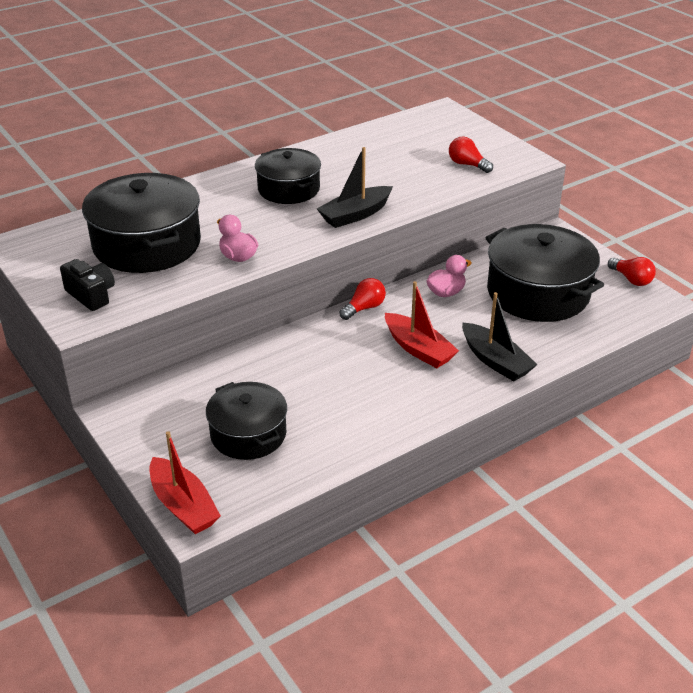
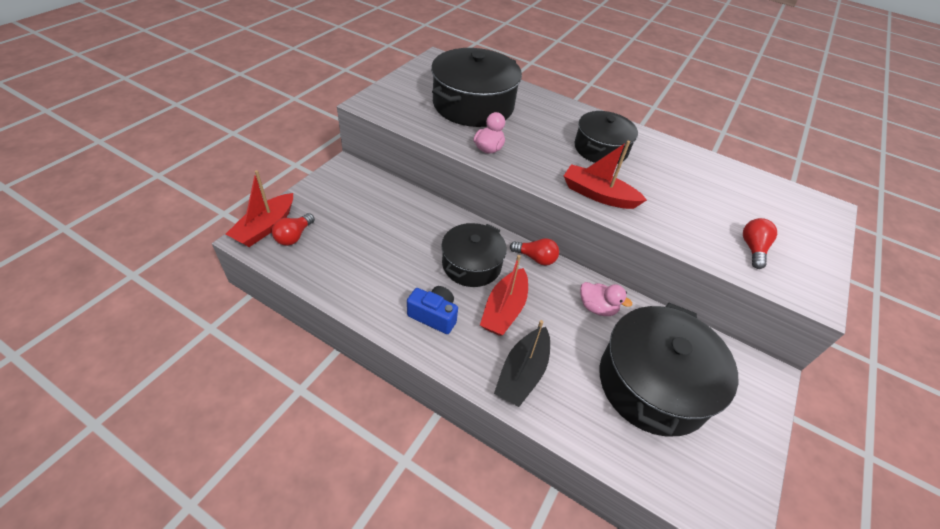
camera: 60 degrees right, 10 degrees up
black camera [60,259,115,311] -> none
black pot [206,382,287,460] -> black pot moved to [441,223,507,287]
black boat [317,147,393,228] -> red boat [564,141,647,209]
red light bulb [608,257,656,286] -> red light bulb moved to [272,213,315,246]
none -> blue camera [407,286,458,334]

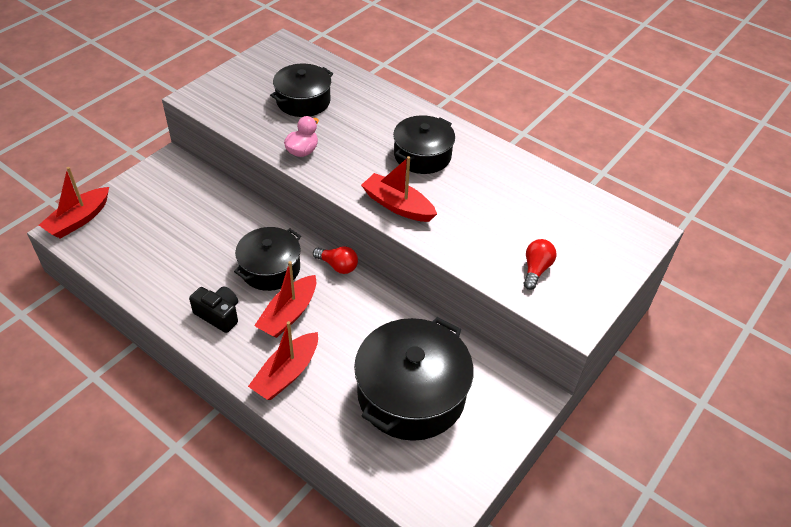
camera: 10 degrees right, 0 degrees up
red light bulb [272,213,315,246] -> none
blue camera [407,286,458,334] -> black camera [189,286,238,333]
black pot [431,48,522,127] -> black pot [270,64,333,117], size x0.63
black boat [494,320,550,407] -> red boat [248,321,318,400]
pink duck [580,282,632,316] -> none

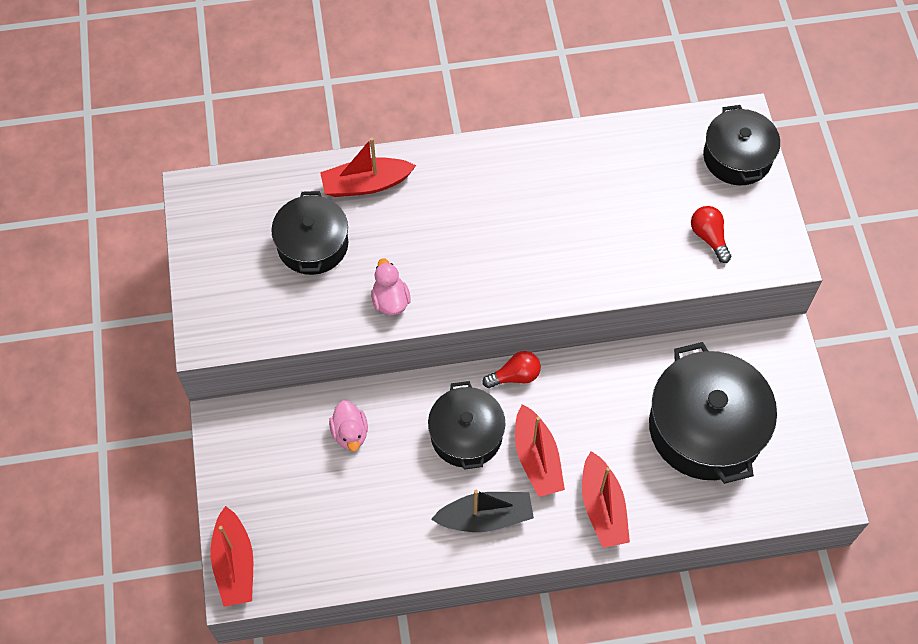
camera: 45 degrees left, 15 degrees up
black camera [189,286,238,333] -> black boat [431,490,534,532]
red boat [361,156,437,222] -> red boat moved to [320,137,416,197]
black pot [393,115,455,174] -> black pot moved to [703,105,780,185]
none -> pink duck [329,400,368,451]

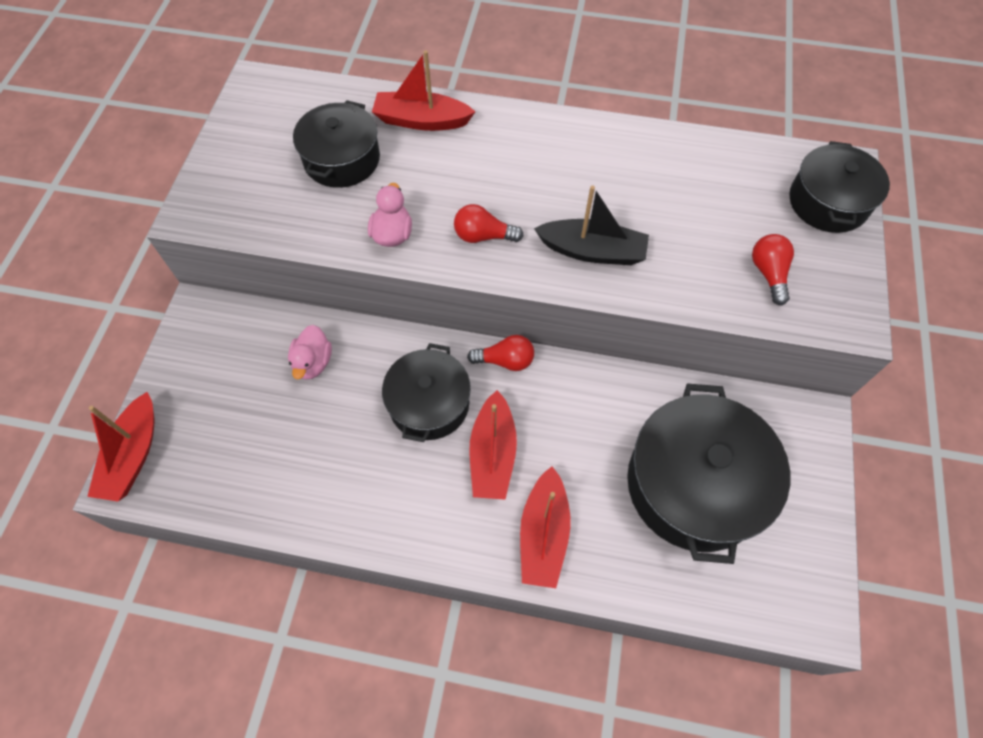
camera: 20 degrees right, 0 degrees up
black boat [431,490,534,532] -> black boat moved to [534,185,649,265]
none -> red light bulb [454,204,524,243]

